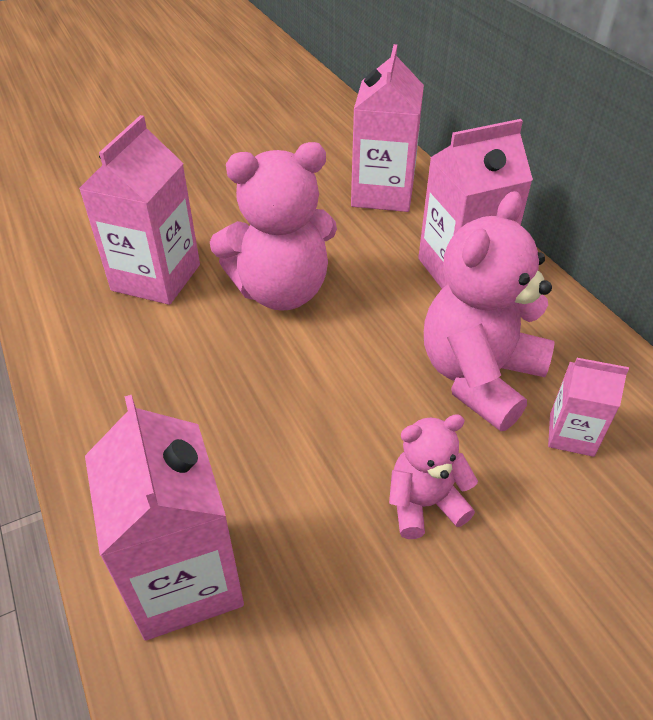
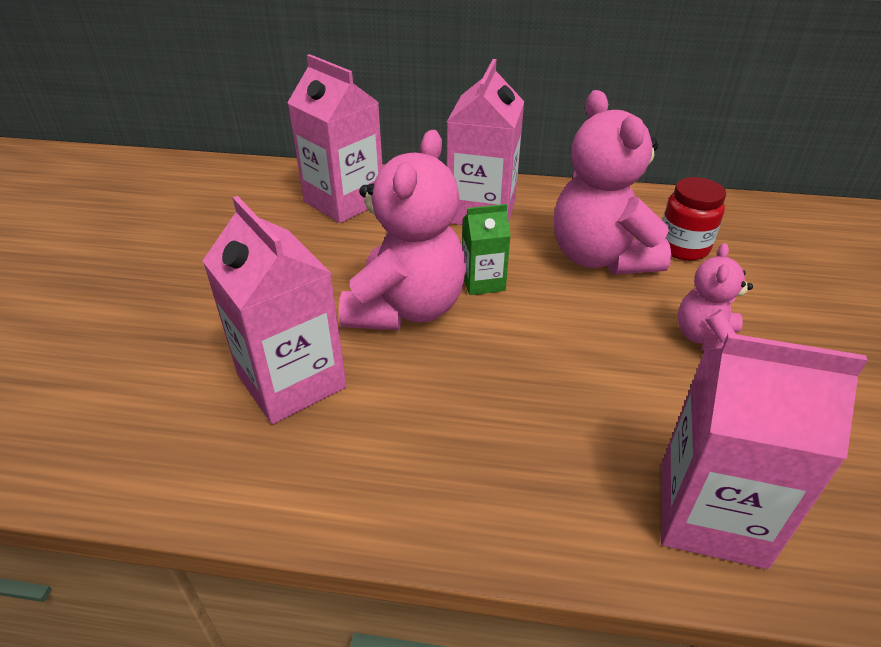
camera: 55 degrees left, 5 degrees down
pink carton [548,358,629,457] -> red jar [662,177,726,261]
none -> green carton [462,204,511,295]

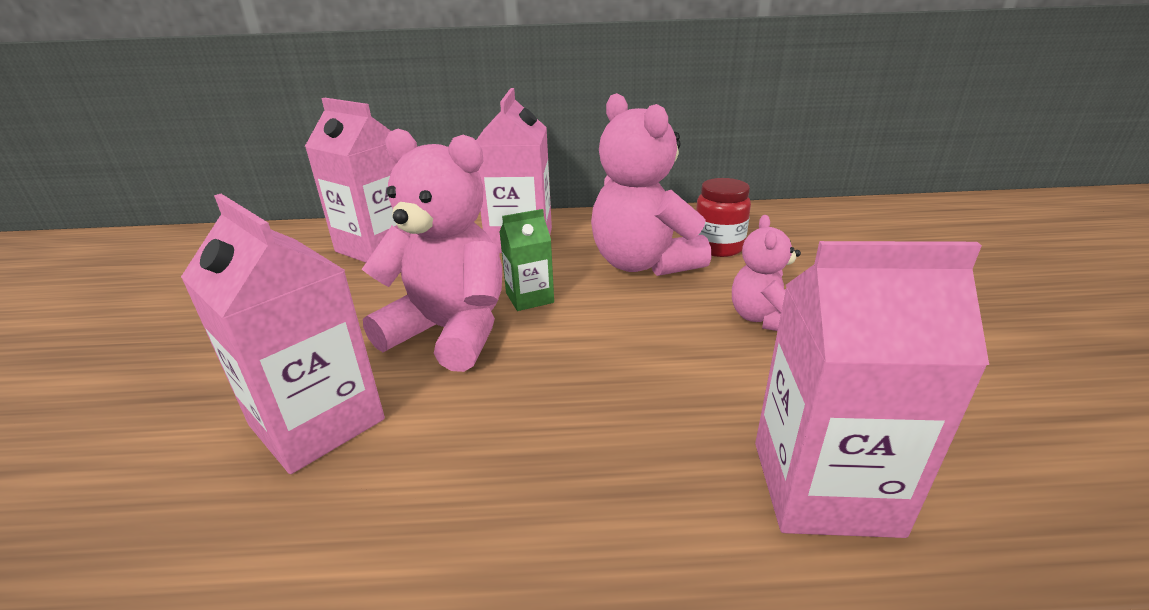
camera: 10 degrees left, 10 degrees down
pink teddy bear [339,130,466,330] -> pink teddy bear turned 75 degrees counterclockwise [362,129,502,372]

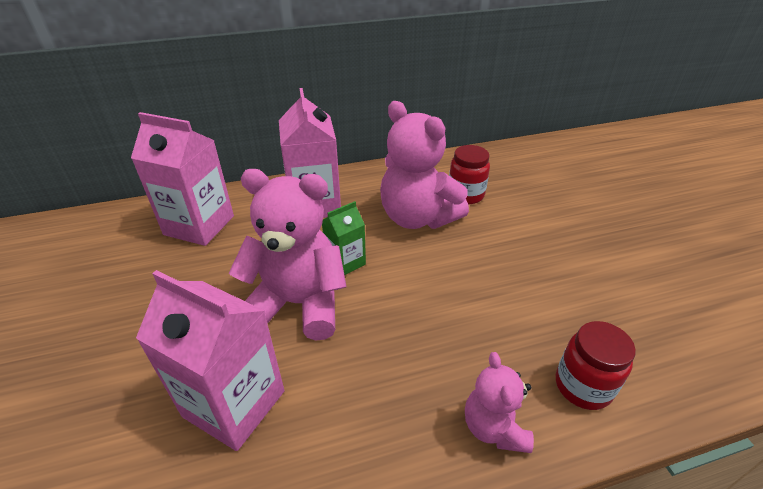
camera: 15 degrees left, 10 degrees up
pink teddy bear [732,215,801,331] -> pink teddy bear moved to [465,352,534,453]
pink carton [755,241,989,538] -> red jar [556,321,636,410]

